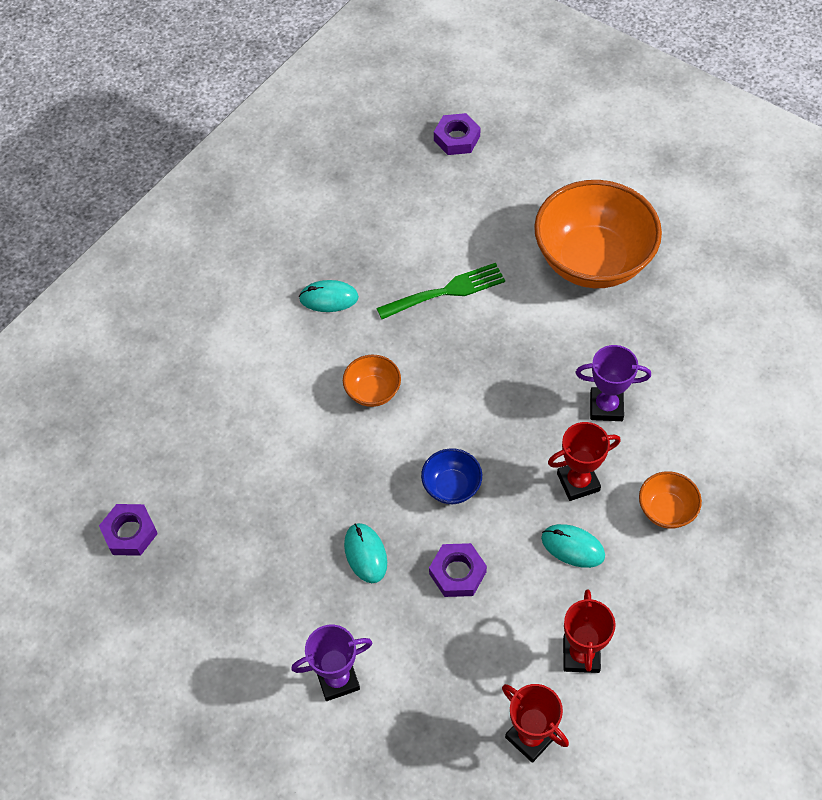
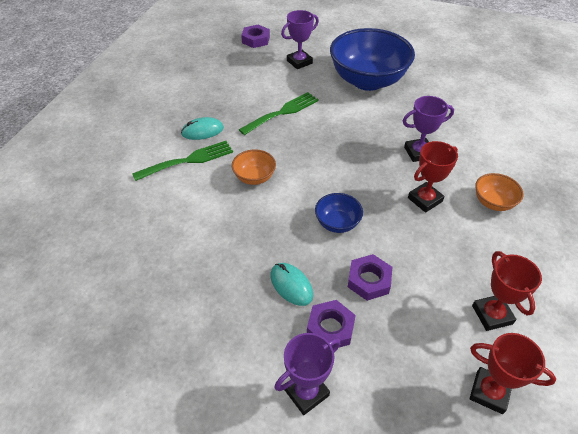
camera: 20 degrees left, 10 degrees down
purple nut [99,504,158,556] -> purple nut moved to [307,300,356,347]
orange bowl [534,180,662,288] -> blue bowl [330,28,415,91]
turquoise mouse [541,524,605,568] -> none
none -> green fork [132,141,233,181]
none -> purple trophy [281,10,319,69]

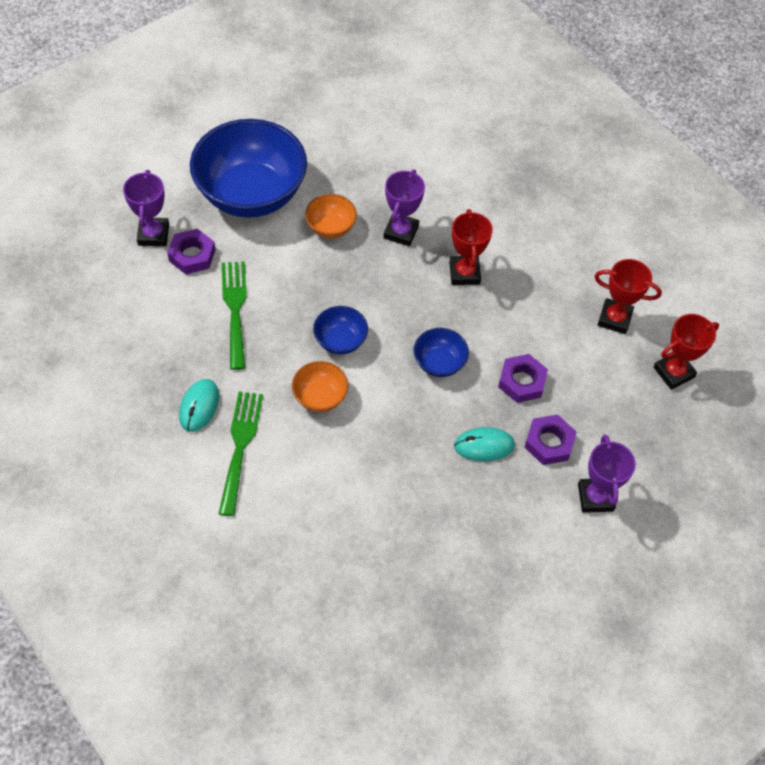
camera: 60 degrees left, 10 degrees up
purple nut [241,25,270,48] -> purple nut moved to [167,229,216,274]
orange bowl [475,173,524,211] -> orange bowl moved to [305,194,357,238]
none -> blue bowl [313,306,368,355]

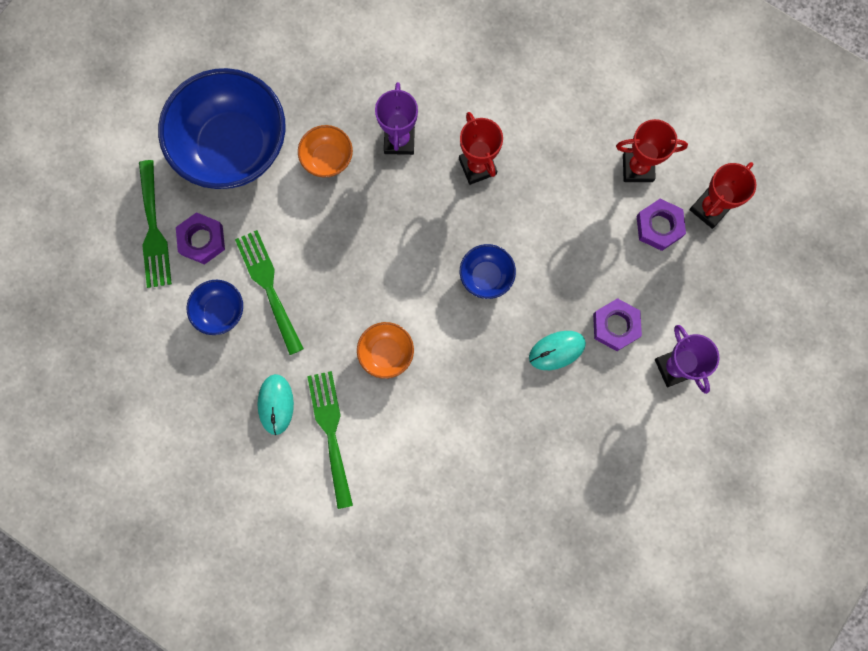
camera: 15 degrees left, 20 degrees up
purple trophy [123,170,169,246] -> green fork [139,160,172,288]
blue bowl [313,306,368,355] -> blue bowl moved to [187,280,243,335]
purple nut [498,354,548,403] -> purple nut moved to [637,199,686,251]

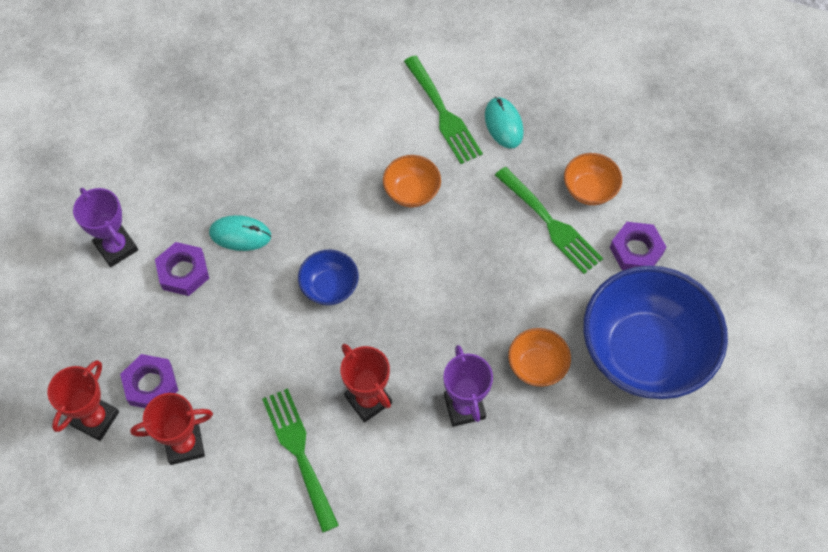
camera: 165 degrees right, 15 degrees down
green fork [139,160,172,288] -> green fork moved to [262,388,339,533]
blue bowl [187,280,243,335] -> orange bowl [564,153,622,205]
turquoise mouse [529,331,586,370] -> turquoise mouse turned 45 degrees clockwise [209,215,271,251]

